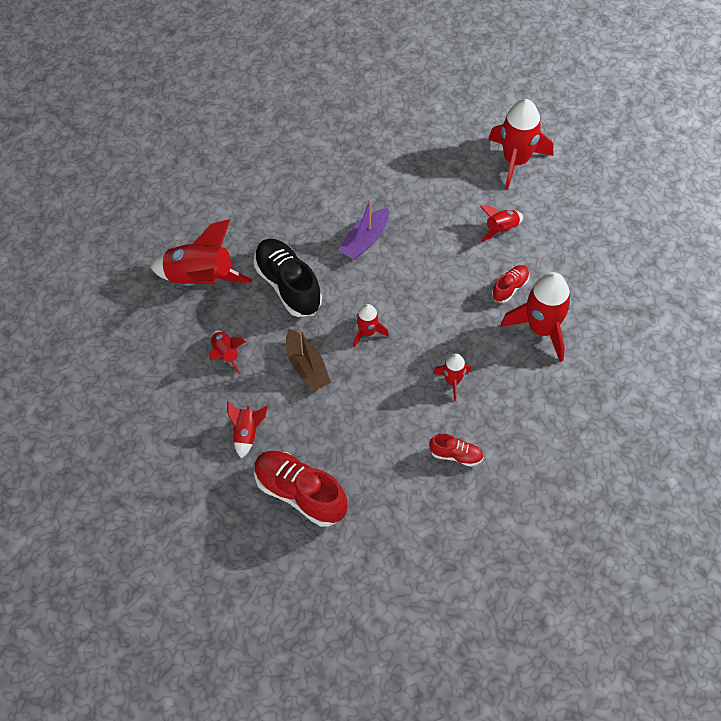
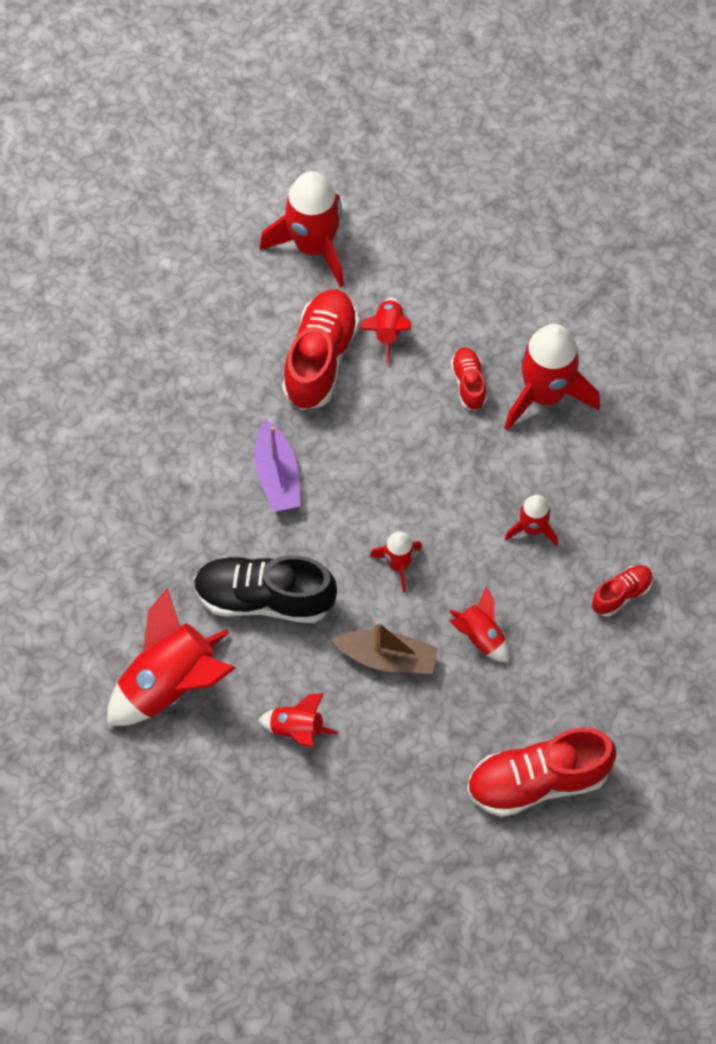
camera: 50 degrees left, 5 degrees up
red rocket [227,401,268,459] -> red rocket moved to [449,587,509,662]
none -> red shoe [282,290,359,410]

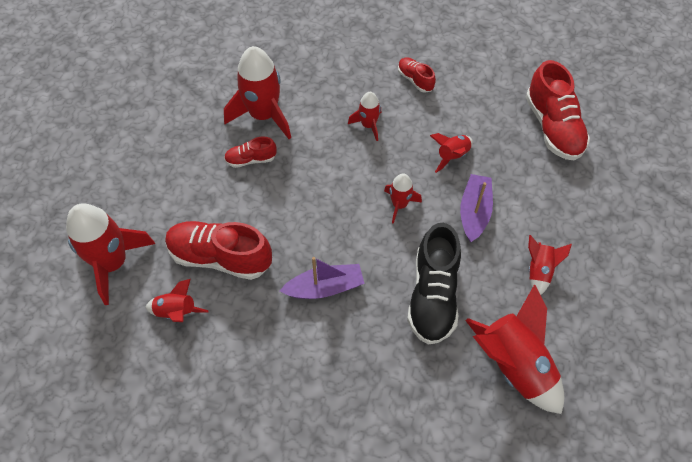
camera: 90 degrees left, 5 degrees down
brown boat [331,621,438,674] -> purple boat [460,174,493,242]
red rocket [359,298,411,364] -> red rocket moved to [145,279,209,322]

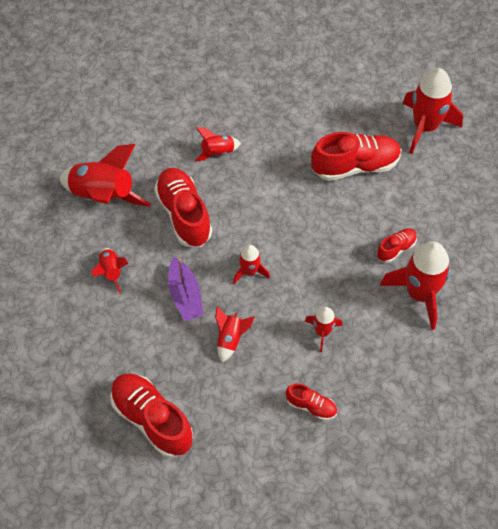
camera: 150 degrees right, 0 degrees up
red rocket [145,279,209,322] -> red rocket moved to [195,127,241,162]
purple boat [280,257,365,299] -> none
black shoe [407,223,461,345] -> red shoe [154,168,212,247]

